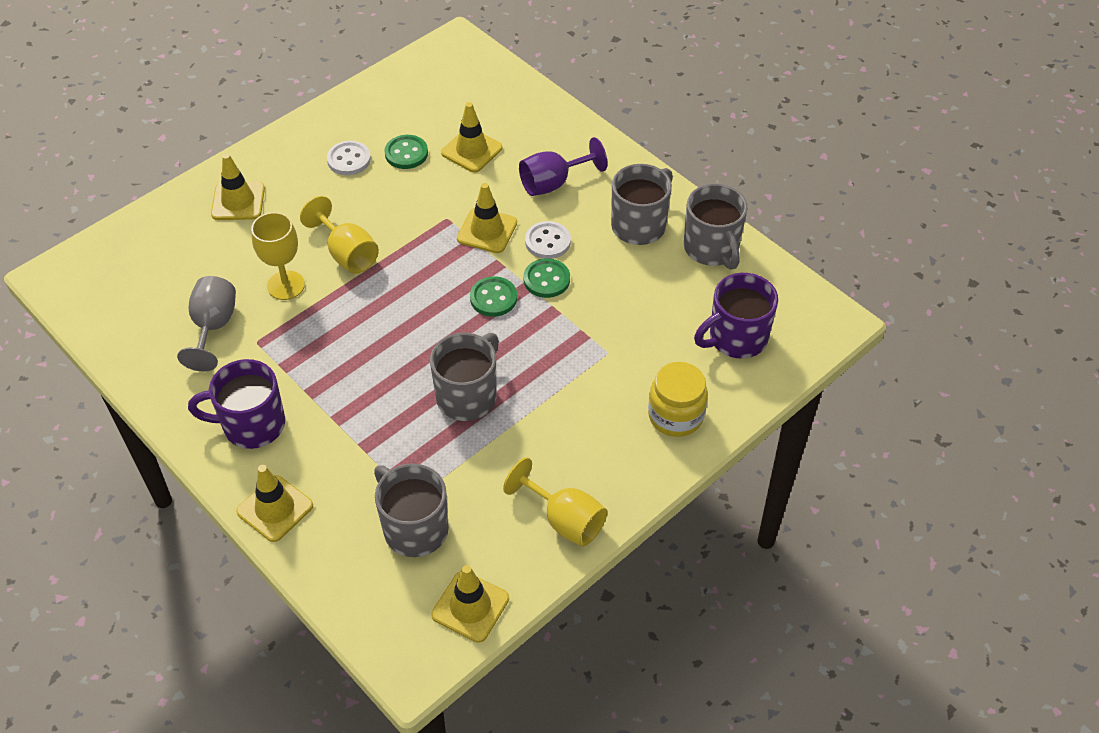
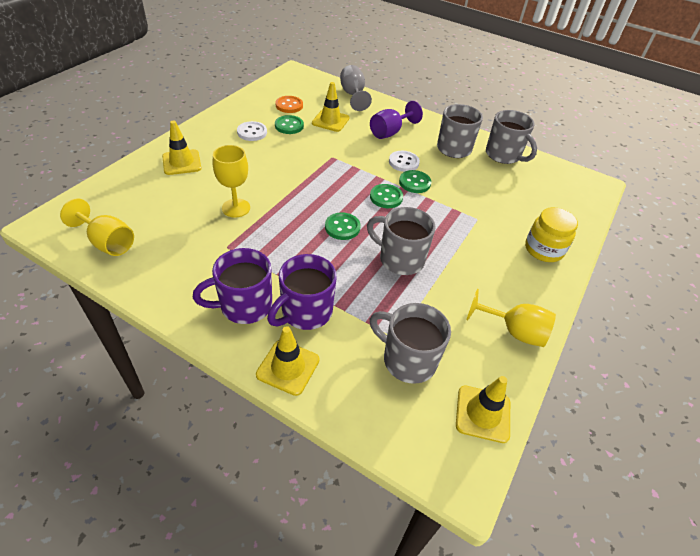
camera: 20 degrees left, 5 degrees down
grey goblet [177,276,236,371] -> grey goblet moved to [340,65,372,111]
yellow goblet [300,196,379,274] -> yellow goblet moved to [60,198,134,256]
grey mug [430,333,499,421] -> grey mug turned 75 degrees counterclockwise [367,207,436,275]
yellow traffic cone [457,183,517,253] -> none
purple mug [694,273,778,358] -> purple mug moved to [267,254,337,330]
none -> orange button [276,96,303,113]
none -> green button [325,212,361,240]

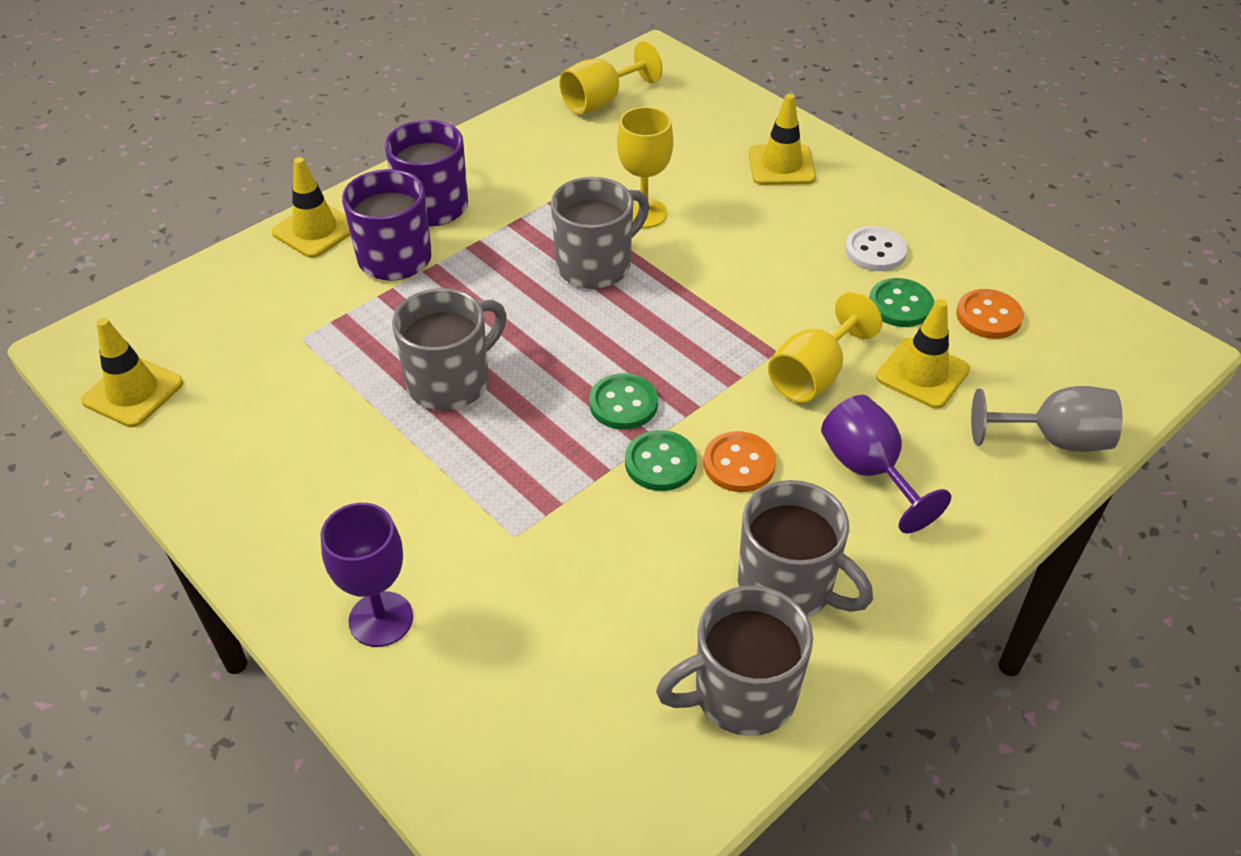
camera: 110 degrees right, 0 degrees up
green button [325,212,361,240] -> none
grey mug [370,303,451,384] -> grey mug moved to [551,177,649,289]
white button [389,151,420,172] -> orange button [703,431,776,492]
yellow goblet [467,289,556,347] -> yellow goblet moved to [768,292,882,403]
yellow jar [525,207,578,262] -> purple goblet [320,503,413,647]

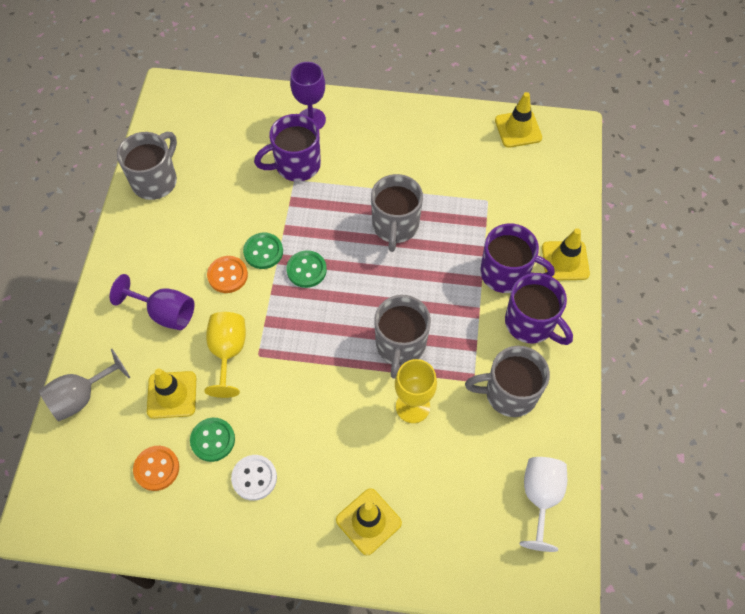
camera: 140 degrees right, 15 degrees up
yellow goblet [559,41,662,114] -> white goblet [520,457,567,552]
grey mug [738,480,873,617] -> grey mug moved to [465,346,550,417]
none -> purple mug [254,114,321,182]

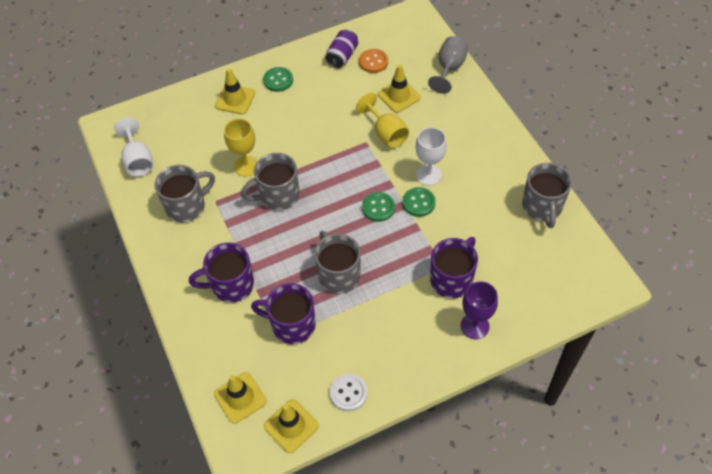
camera: 150 degrees right, 5 degrees down
purple goblet [110,274,194,330] -> none
green button [190,418,235,462] -> green button moved to [263,67,293,92]
orange button [207,256,248,293] -> white goblet [416,127,447,186]
white button [231,455,277,501] -> white button moved to [330,374,367,411]
grey mug [374,295,431,379] -> grey mug turned 90 degrees counterclockwise [241,153,299,210]
purple mug [505,273,573,345] -> purple mug moved to [251,283,316,344]
yellow traffic cone [542,228,590,280] -> yellow traffic cone moved to [214,372,267,424]
none -> purple can [325,29,358,68]

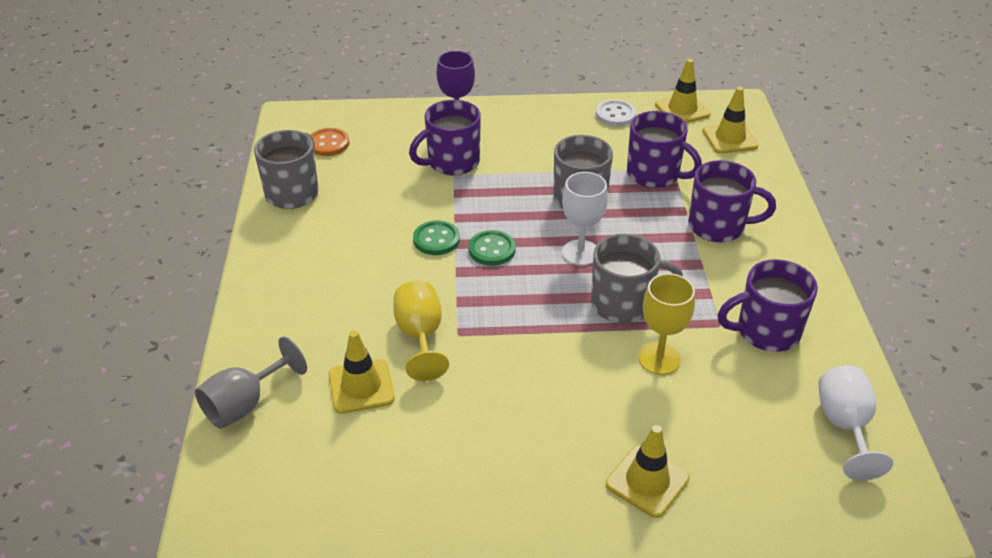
camera: 160 degrees left, 15 degrees down
grey mug [155,165,215,223] -> purple mug [717,259,818,352]
green button [263,67,293,92] -> none
purple can [325,29,358,68] -> none
orange button [359,49,388,73] -> orange button moved to [311,128,349,156]
white goblet [416,127,447,186] -> white goblet moved to [562,172,608,266]

